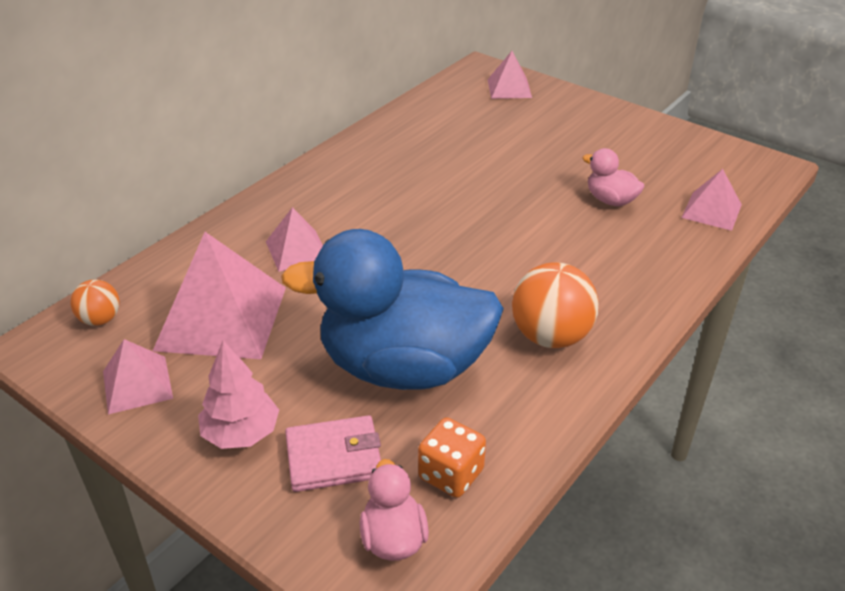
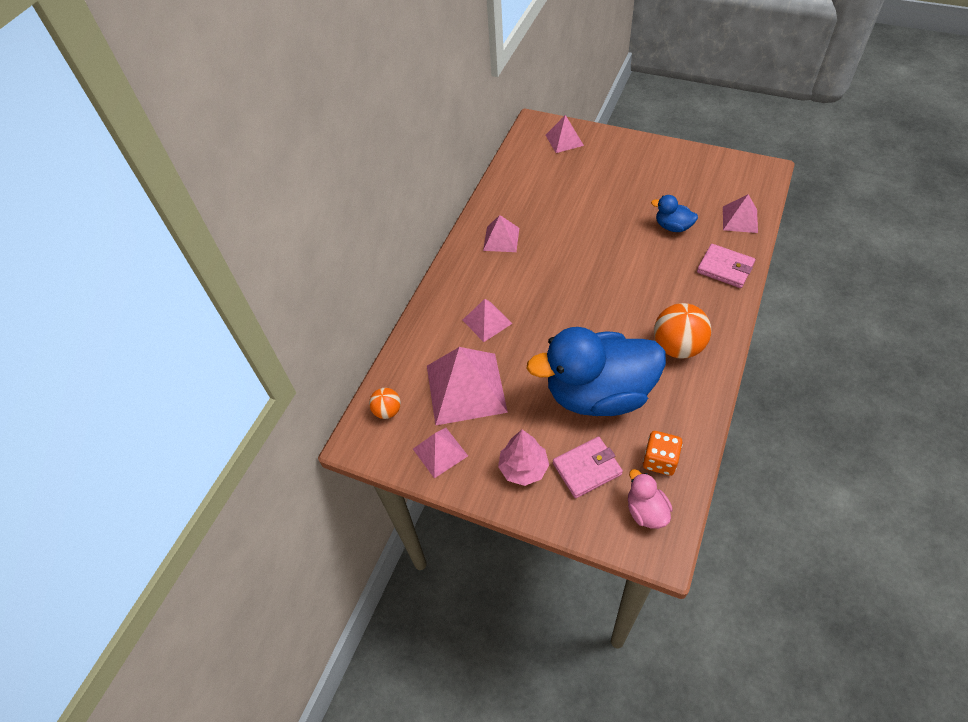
camera: 10 degrees left, 15 degrees up
pink duck [583,148,645,206] -> blue duck [651,195,698,232]
none -> pink pyramid [483,215,519,252]
none -> pink wallet [697,244,755,288]

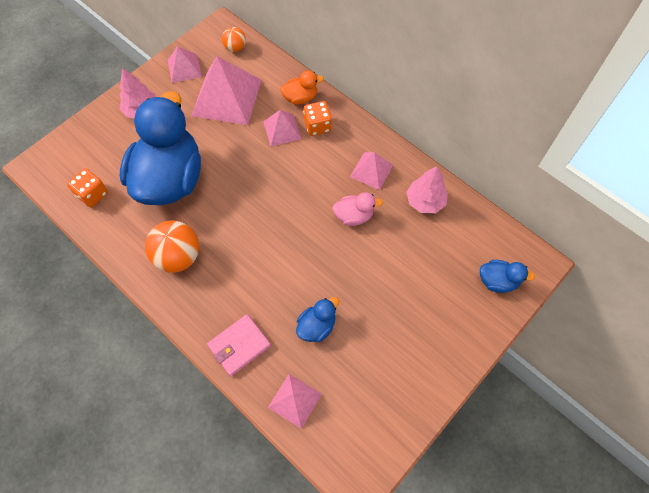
camera: 105 degrees right, 10 degrees up
pink pyramid [546,115,584,153] -> blue duck [480,260,535,293]
pink wallet [553,436,623,498] -> none
pink duck [628,469,673,529] -> pink duck moved to [332,192,383,226]
none -> orange duck [280,70,324,105]
none -> orange dice [303,101,332,136]
none -> pink tree [406,166,448,213]

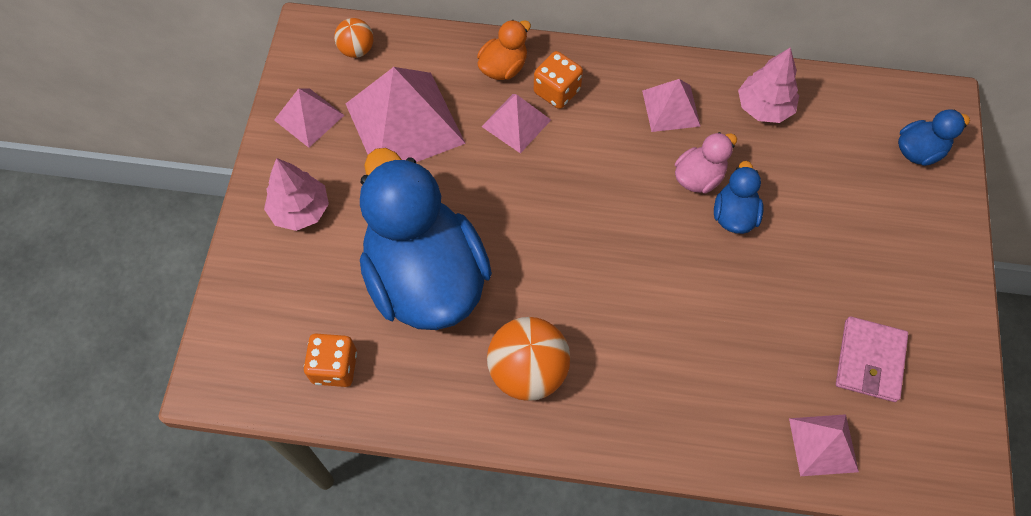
camera: 35 degrees left, 0 degrees up
pink wallet [207,314,271,376] -> pink wallet moved to [836,316,908,402]
blue duck [296,297,339,342] -> blue duck moved to [714,161,763,234]

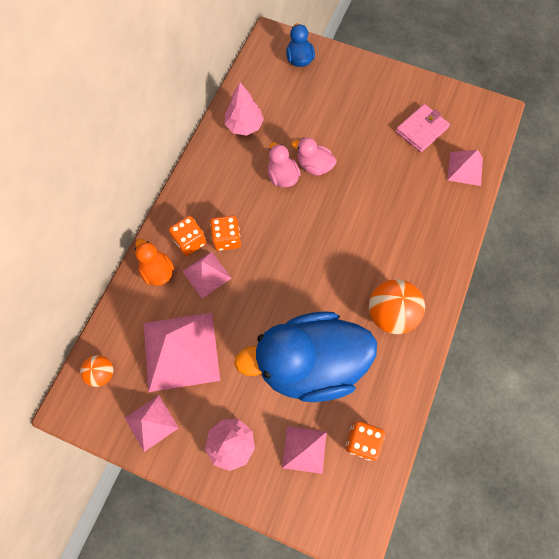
camera: 75 degrees left, 5 degrees up
pink pyramid [642,79,701,132] -> pink pyramid moved to [282,426,327,474]
blue duck [714,161,763,234] -> pink duck [291,137,337,176]
pink wallet [836,316,908,402] -> pink wallet turned 75 degrees counterclockwise [396,104,450,152]
none -> orange dice [210,215,241,251]

